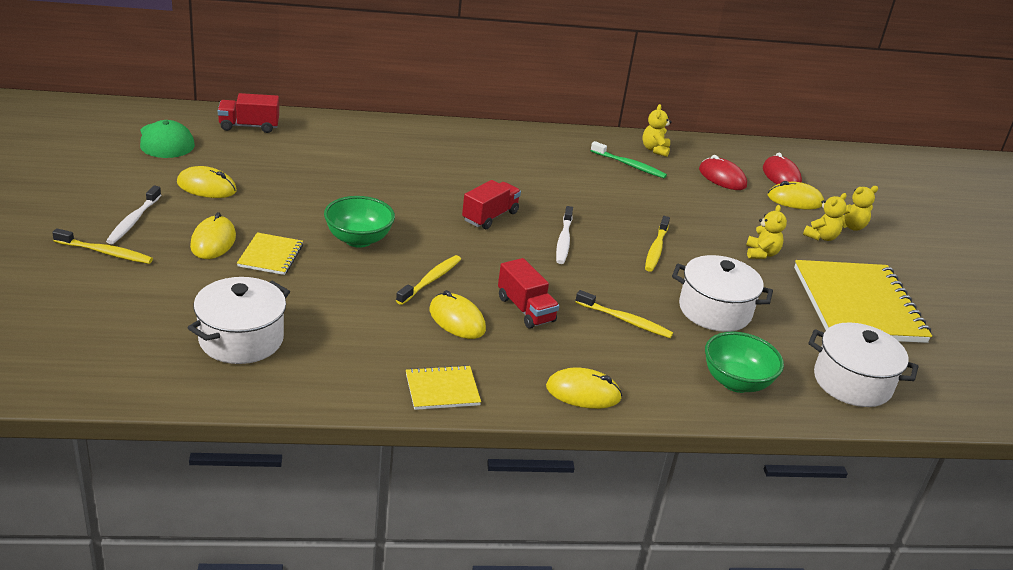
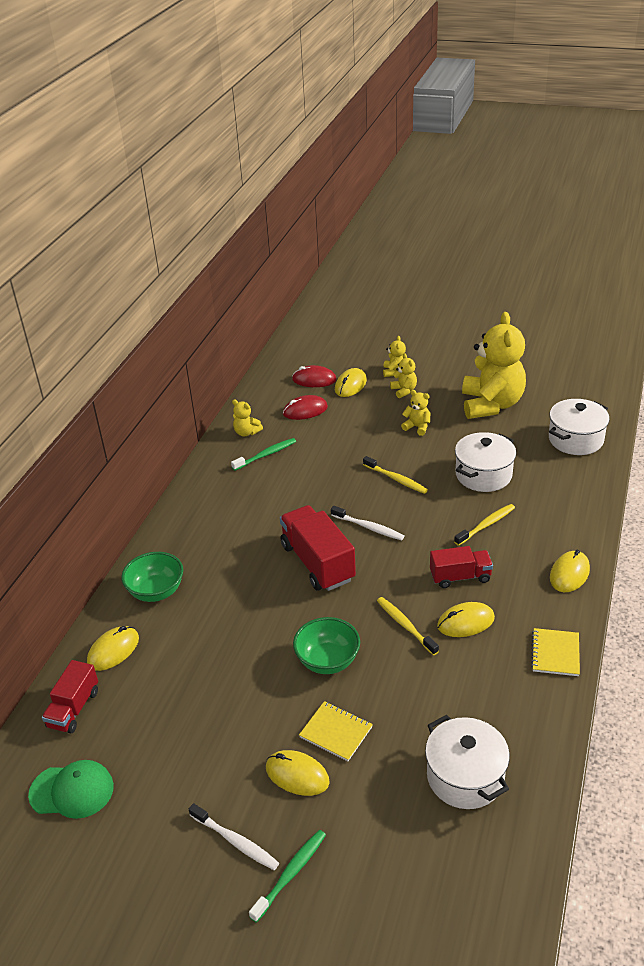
camera: 60 degrees left, 5 degrees up
yellow toothbrush [52,228,153,264] -> green toothbrush [249,830,326,923]
yellow mouse [177,166,237,198] -> yellow mouse moved to [87,626,139,671]
red truck [462,180,521,229] -> red truck [280,505,356,591], size x1.64
green bowl [705,332,784,393] -> green bowl moved to [121,552,183,602]
yellow notebook [794,260,932,343] -> yellow teddy bear [462,312,526,419]

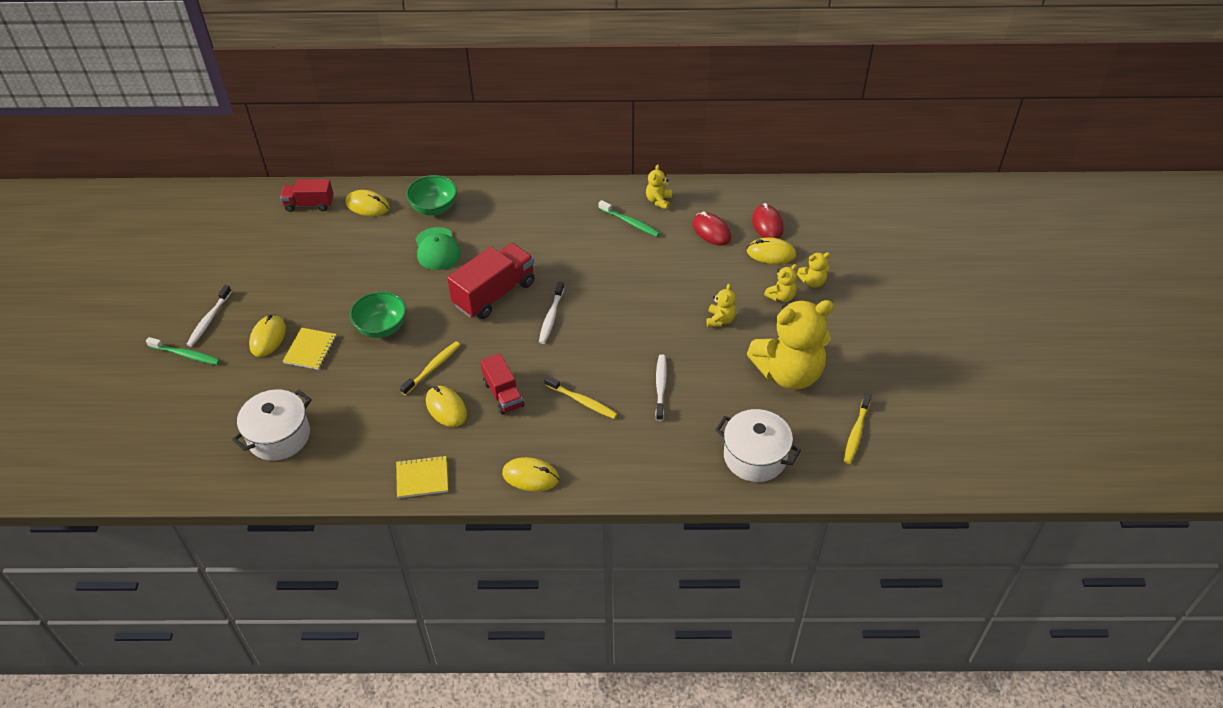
camera: 70 degrees right, 10 degrees up
green cap [28,760,114,819] -> green cap moved to [416,227,461,270]
yellow toothbrush [363,456,428,494] -> yellow toothbrush moved to [844,393,872,464]
white pot [455,432,516,492] -> white toothbrush [655,354,667,421]

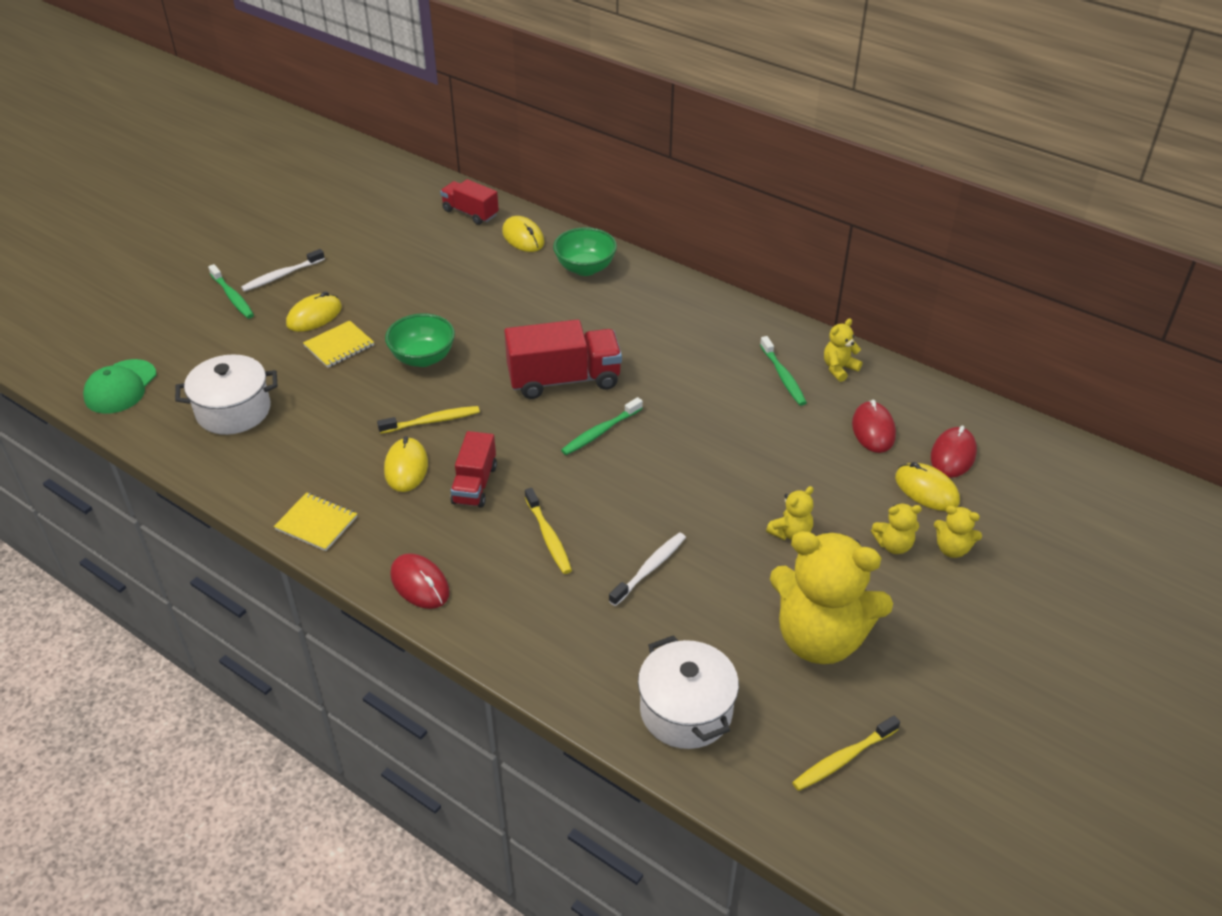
camera: 35 degrees right, 5 degrees down
green cap [416,227,461,270] -> green cap moved to [83,359,156,414]
yellow mouse [502,457,559,492] -> red mouse [390,553,450,609]
white toothbrush [539,282,564,344] -> green toothbrush [561,397,643,455]

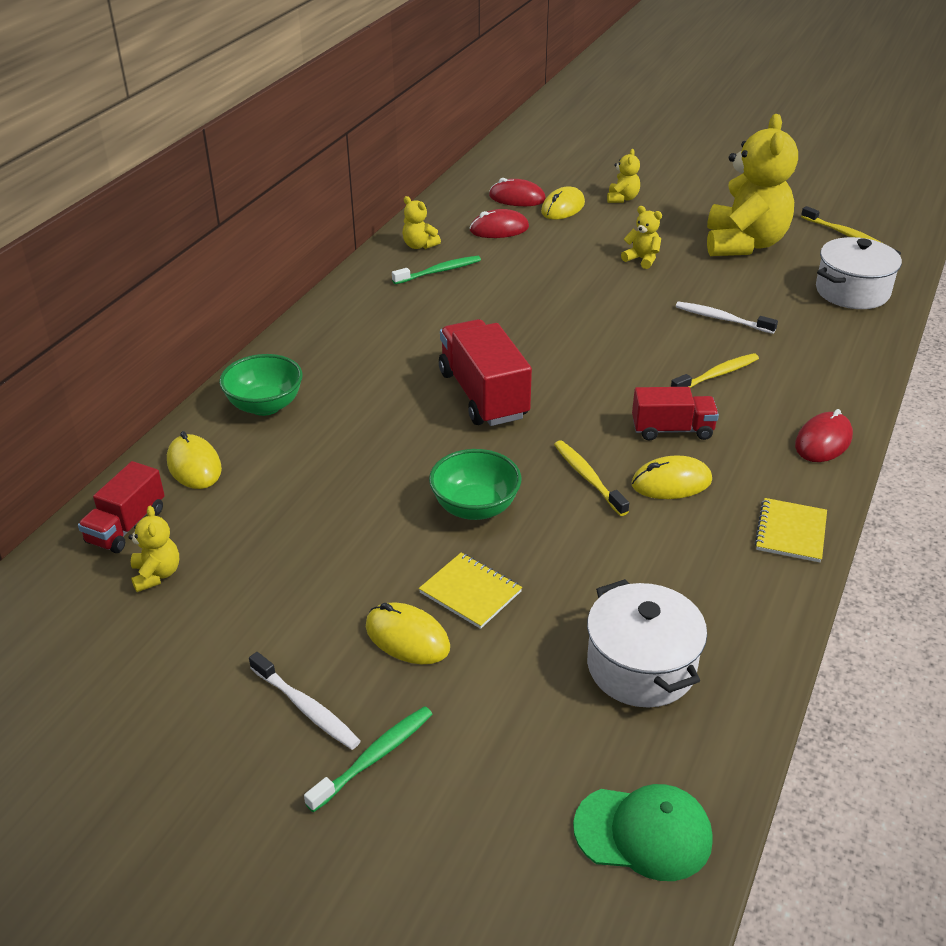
camera: 100 degrees left, 5 degrees down
yellow mouse [502,216,545,252] -> yellow mouse turned 75 degrees counterclockwise [167,431,222,489]
green toothbrush [561,397,643,455] -> none
yellow teddy bear [871,503,922,554] -> yellow teddy bear moved to [128,506,179,592]

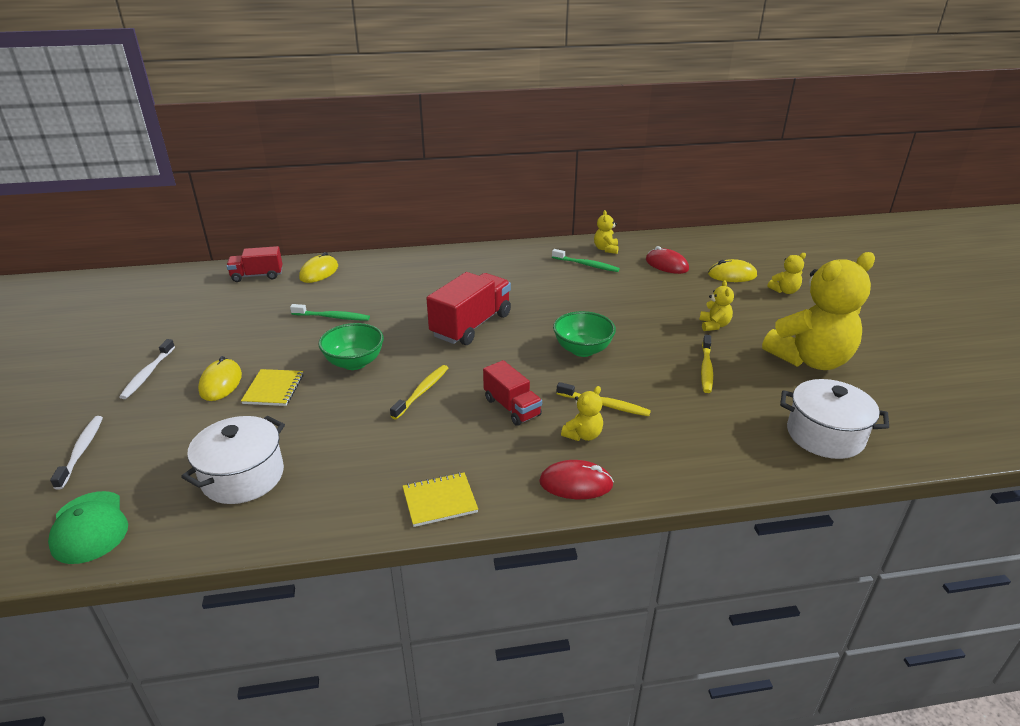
camera: 55 degrees right, 5 degrees down
yellow teddy bear [128,506,179,592] -> yellow teddy bear moved to [561,386,603,441]
green bowl [219,354,303,416] -> green bowl moved to [553,311,616,357]
green toothbrush [304,706,432,812] -> green toothbrush moved to [290,304,370,321]
red mouse [489,178,546,206] -> none
yellow mouse [631,456,712,499] -> none
white toothbrush [676,301,778,334] -> white toothbrush moved to [50,416,103,490]
yellow toothbrush [801,206,884,244] -> yellow toothbrush moved to [701,335,713,393]

